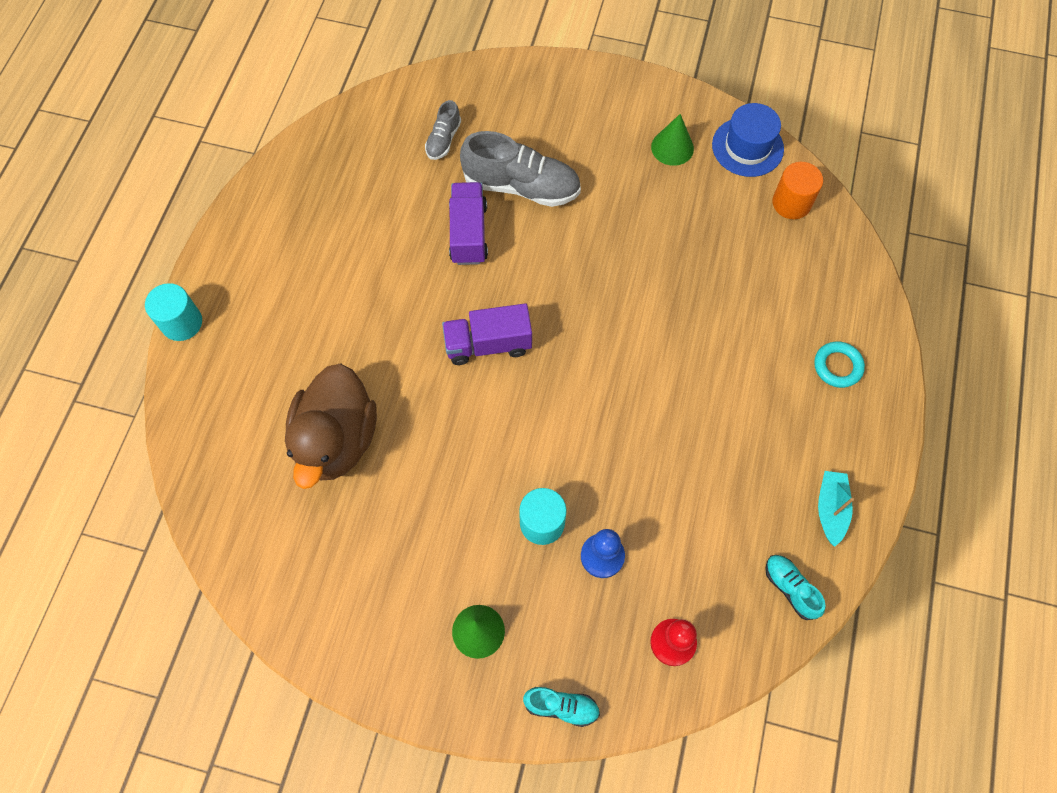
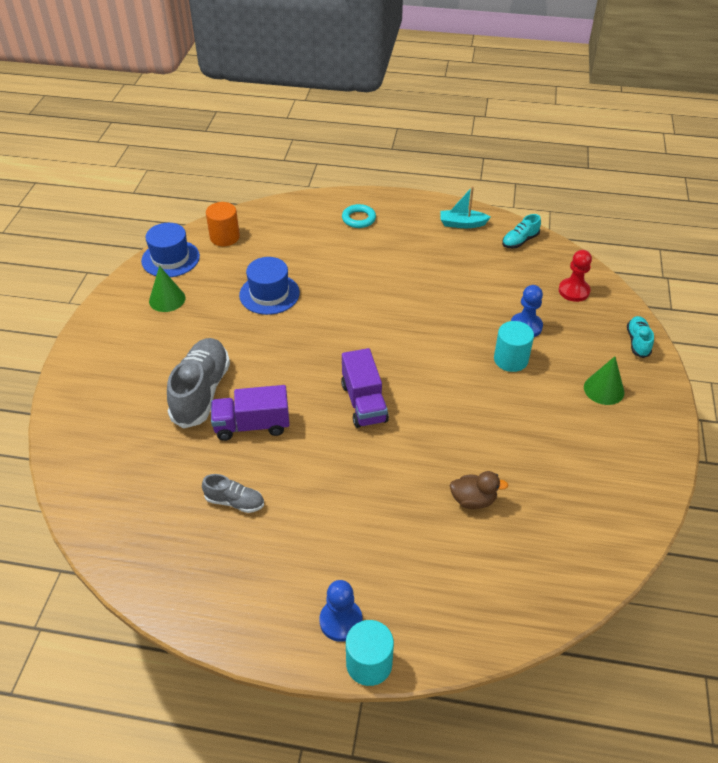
camera: 95 degrees left, 20 degrees down
brown duck [285,363,377,489] -> brown duck [450,471,508,509], size x0.46
grey shoe [425,100,461,160] -> grey shoe moved to [202,474,264,513]
none -> blue hat [239,257,300,315]
none -> blue pawn [319,580,362,642]

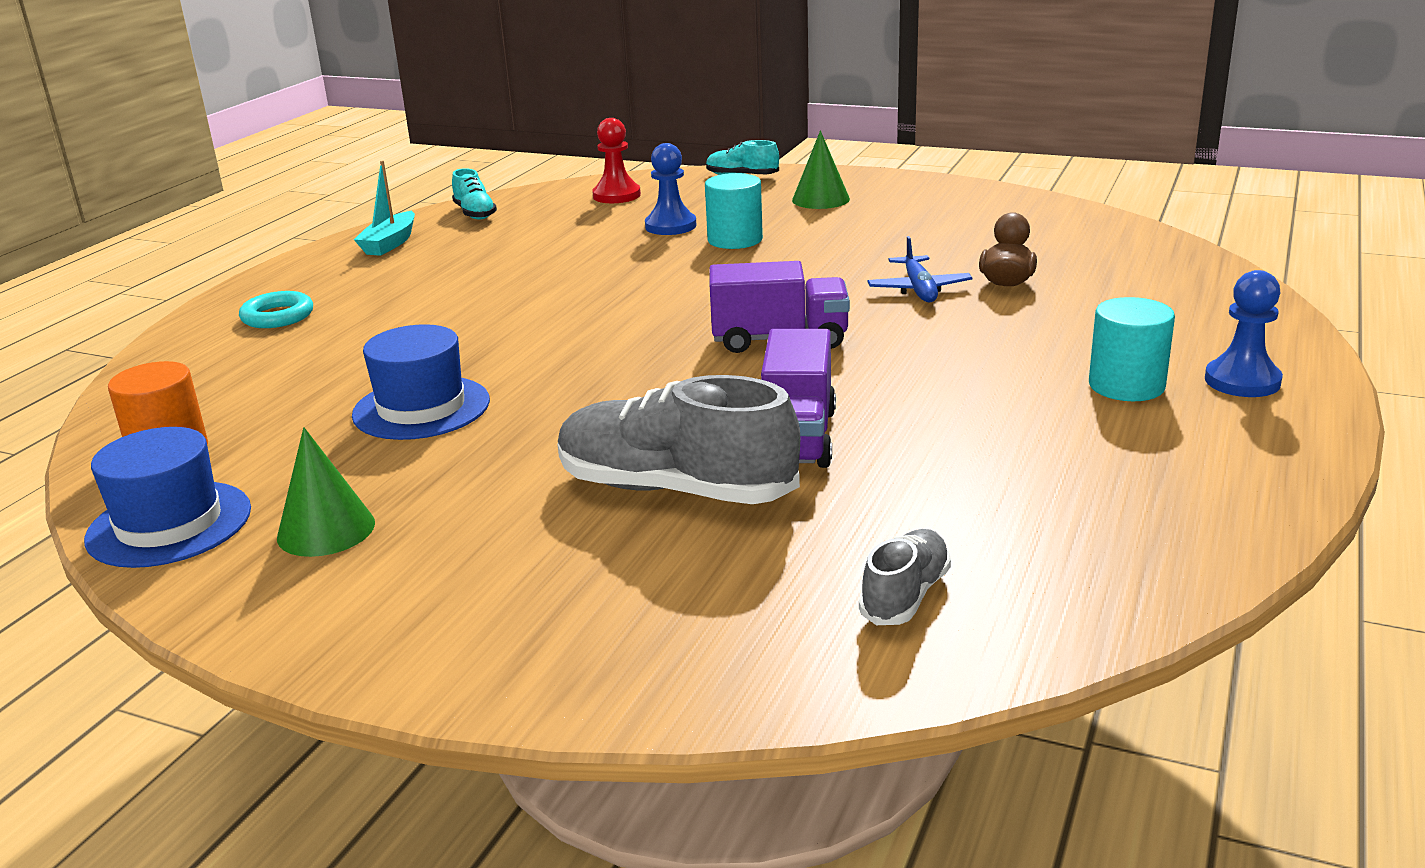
camera: 75 degrees left, 20 degrees down
grey shoe [202,474,264,513] -> grey shoe moved to [859,529,951,625]
turquoise cylinder [346,620,394,686] -> turquoise cylinder moved to [1089,297,1175,401]
none -> blue plane [868,236,973,303]

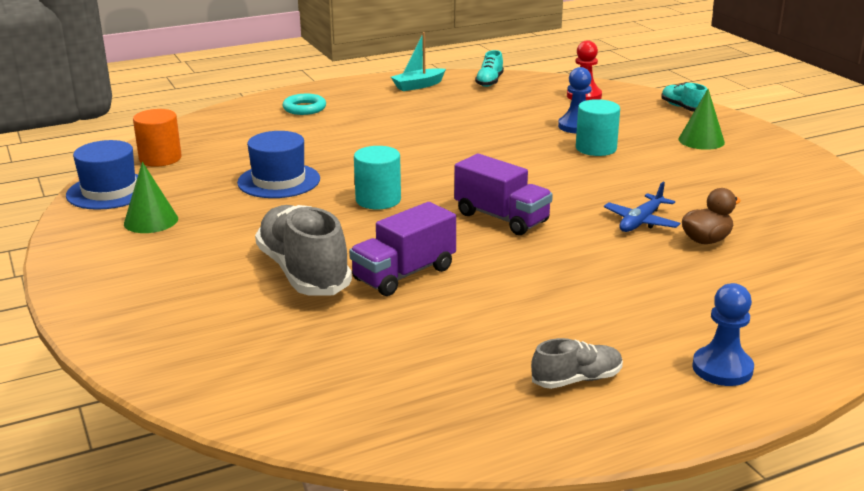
camera: 40 degrees right, 0 degrees up
grey shoe [859,529,951,625] -> grey shoe moved to [531,338,623,389]
turquoise cylinder [1089,297,1175,401] -> turquoise cylinder moved to [354,146,401,209]

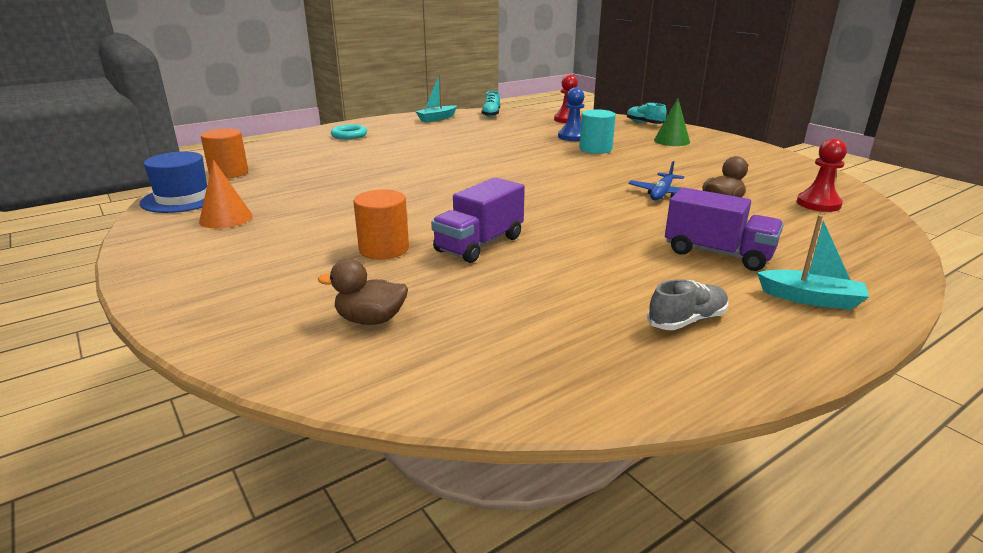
camera: 10 degrees left, 0 degrees up
green cone [124,162,178,233] -> orange cone [199,160,253,229]
blue hat [237,131,320,198] -> none
grey shoe [255,205,352,296] -> orange cylinder [353,189,409,259]
turquoise cylinder [354,146,401,209] -> none
purple truck [454,154,553,235] -> purple truck moved to [665,187,784,271]
blue pawn [692,283,754,386] -> turquoise boat [757,215,869,310]
none -> brown duck [318,259,408,325]
none -> red pawn [797,138,847,212]

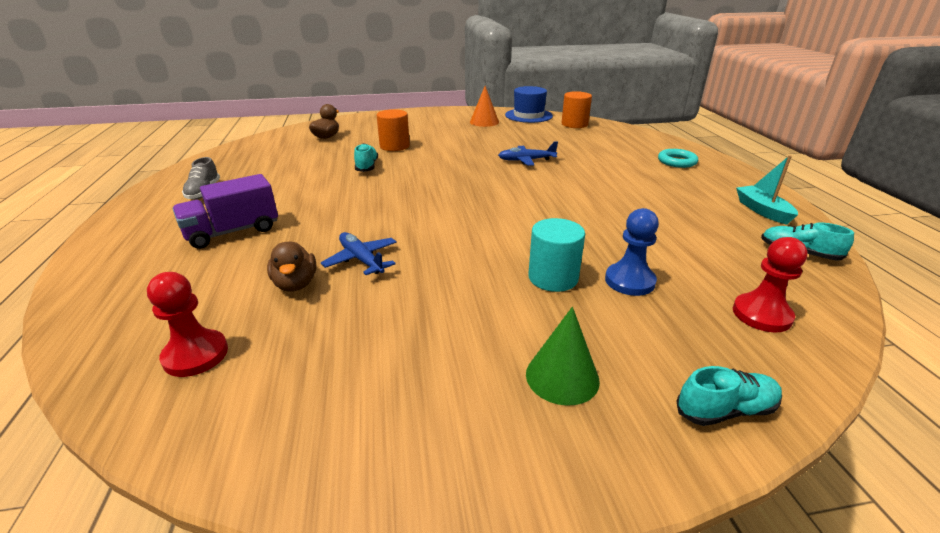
camera: 115 degrees right, 5 degrees up
purple truck [431,177,525,263] -> turquoise shoe [354,143,378,172]
turquoise boat [757,215,869,310] -> none
none -> blue plane [498,141,558,166]

